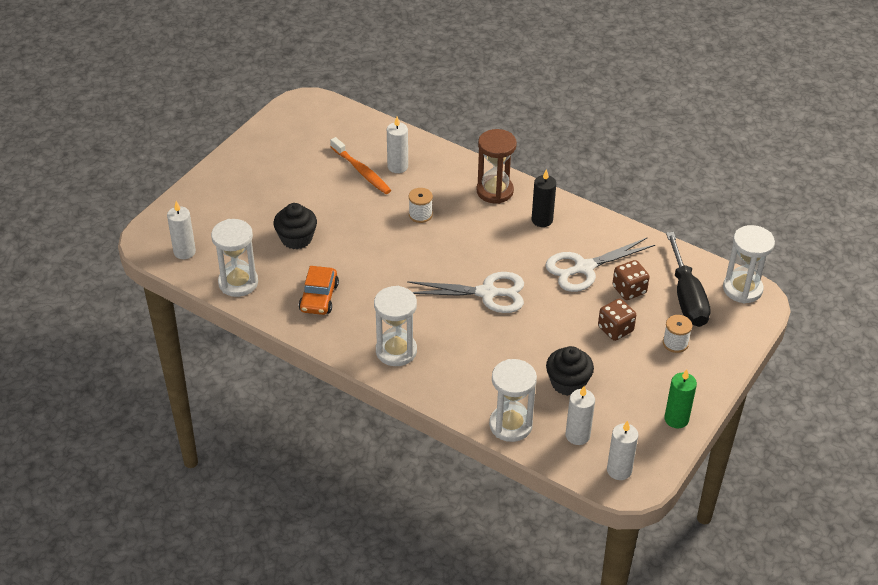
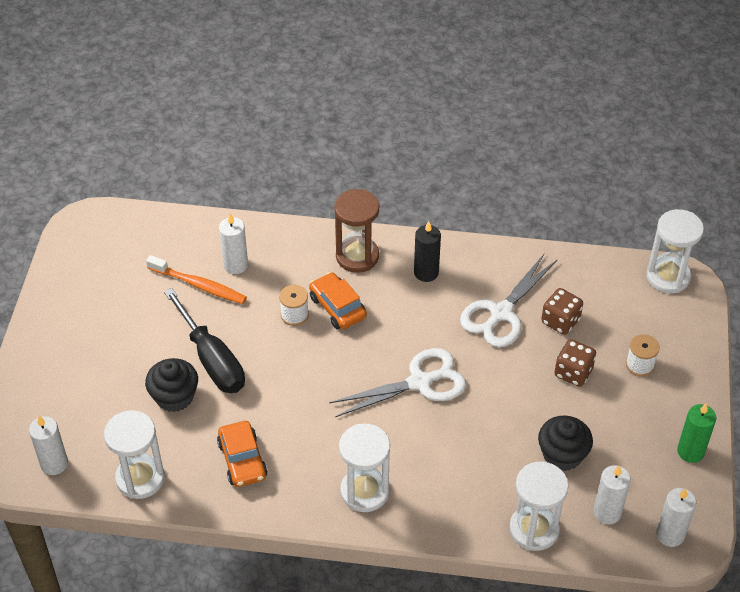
camera: 25 degrees left, 5 degrees up
black screwdriver [666,232,711,327] -> black screwdriver moved to [164,288,245,393]
none -> orange car [309,272,367,329]

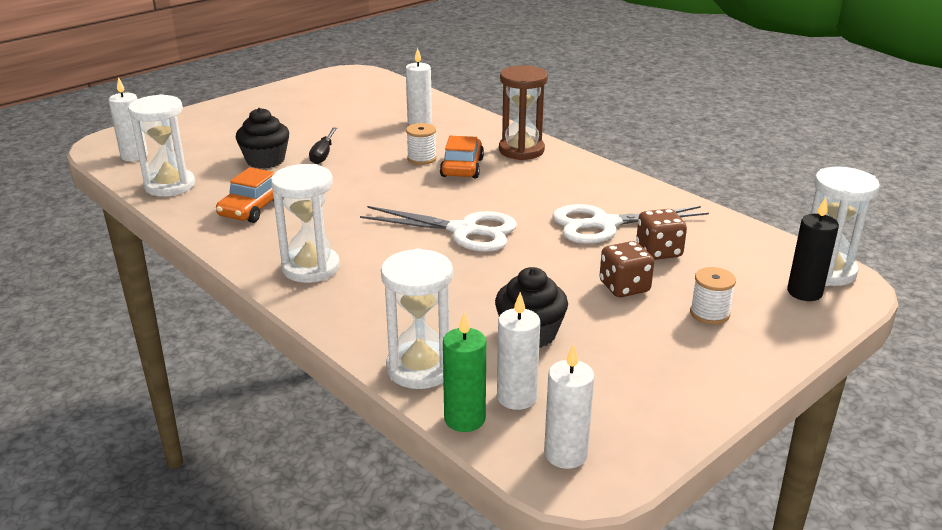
camera: 40 degrees right, 20 degrees down
orange toothbrush [146,255,247,304] -> none
black screwdriver [164,288,245,393] -> black screwdriver [309,127,337,164], size x0.53
black candle [414,221,441,282] -> black candle moved to [787,197,839,301]
green candle [677,403,716,463] -> green candle moved to [443,311,486,432]

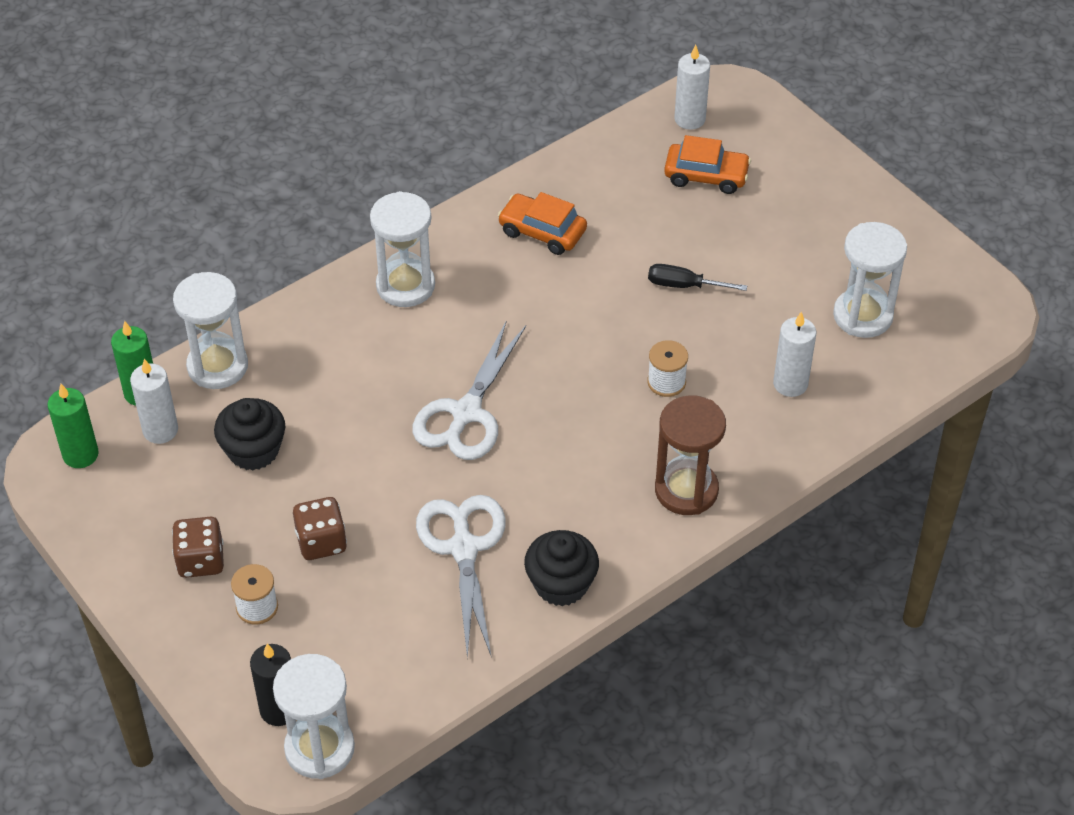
camera: 95 degrees right, 20 degrees up
white hourglass [128,94,195,197] -> white hourglass moved to [833,222,907,338]
black cupcake [236,108,289,169] -> black cupcake moved to [524,530,599,606]
orange car [440,136,484,178] -> orange car moved to [664,135,751,194]
white candle [544,344,595,469] -> green candle [48,384,99,468]
brown dice [636,209,687,260] -> brown dice moved to [172,517,224,578]

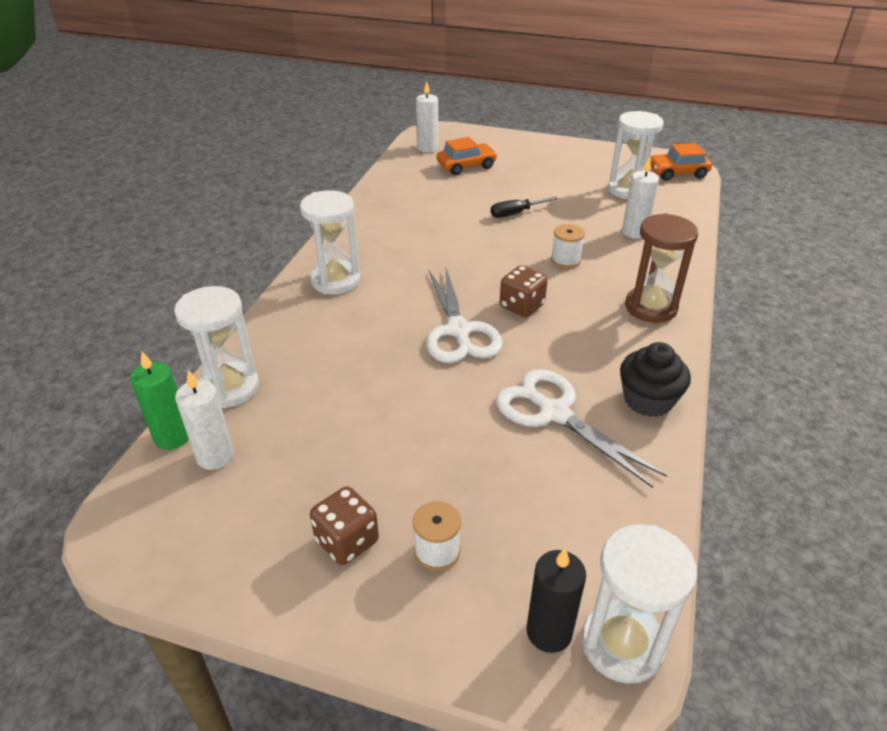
camera: 35 degrees left, 10 degrees down
green candle [48,384,99,468] -> none
black cupcake [214,398,286,470] -> none
brown dice [293,497,347,560] -> brown dice moved to [500,265,548,317]
orange car [498,192,587,255] -> orange car moved to [650,143,712,181]

